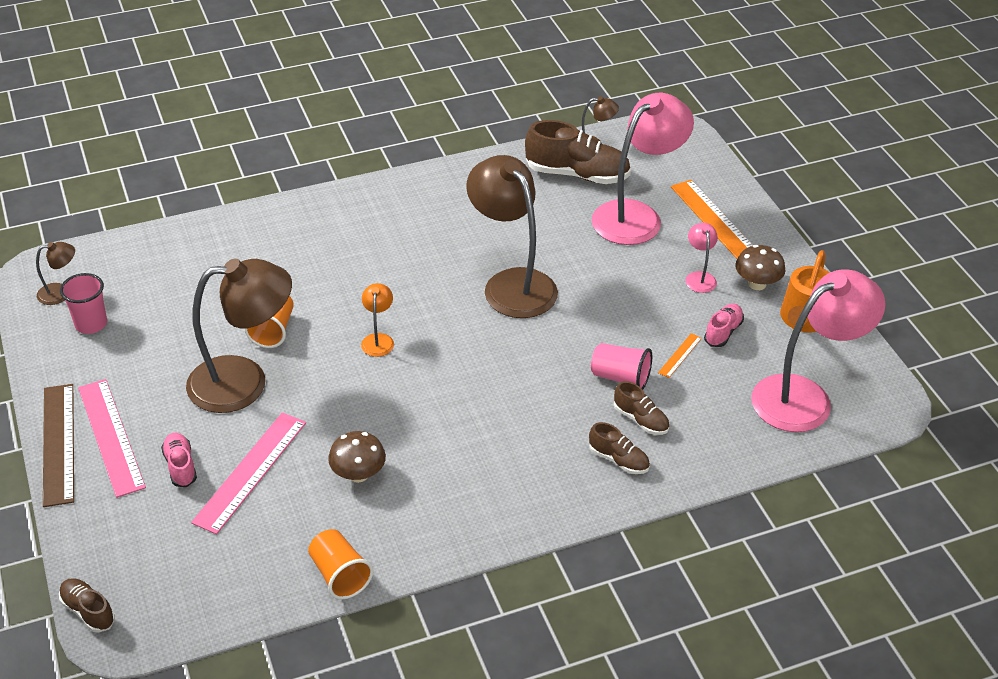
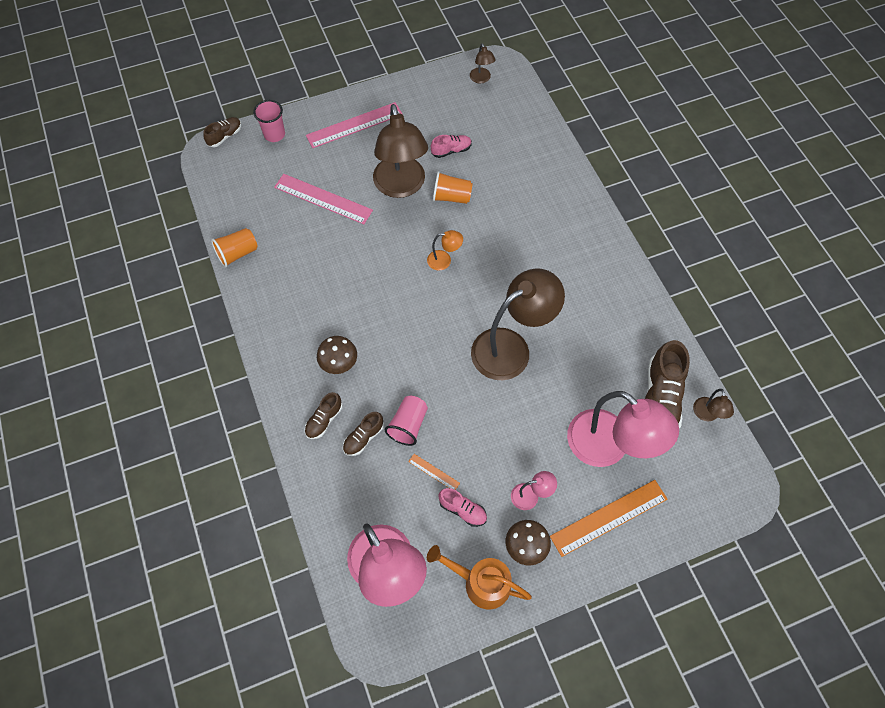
camera: 90 degrees right, 20 degrees up
brown ruler [43,384,74,507] -> none
pink cup [60,273,107,334] -> pink cup moved to [253,100,285,142]
pink shoe [161,433,197,487] -> pink shoe moved to [431,135,472,158]
brown mushroom [328,431,386,483] -> brown mushroom moved to [317,336,357,374]

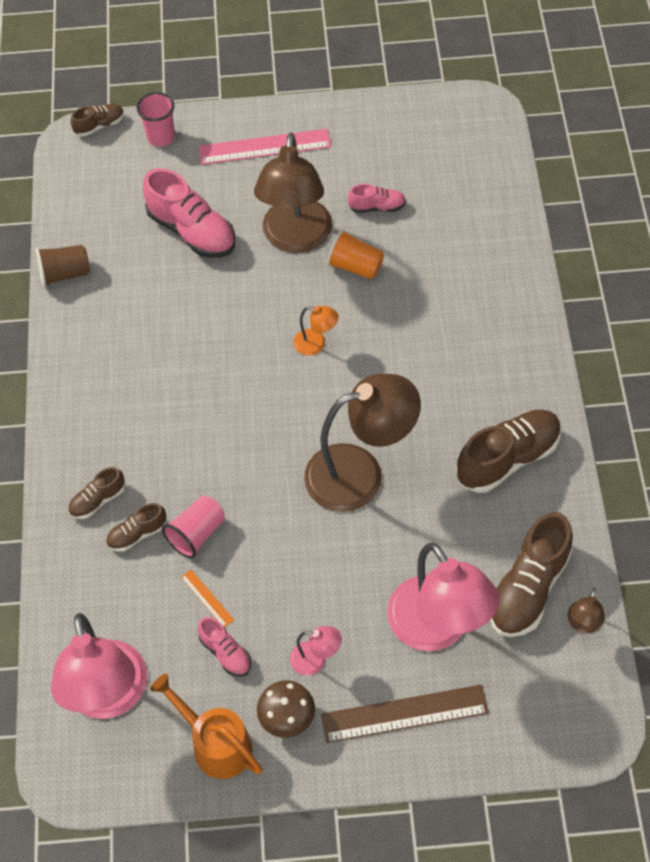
camera: 20 degrees right, 5 degrees down
orange cup [211,228,258,267] -> brown cup [35,245,90,287]
pink ruler [274,174,373,224] -> pink shoe [143,168,235,258]
brown mushroom [317,336,357,374] -> none
brown lamp [470,43,496,84] -> none
orange ruler [550,480,667,557] -> brown ruler [321,685,489,743]
none -> brown shoe [456,410,562,493]

